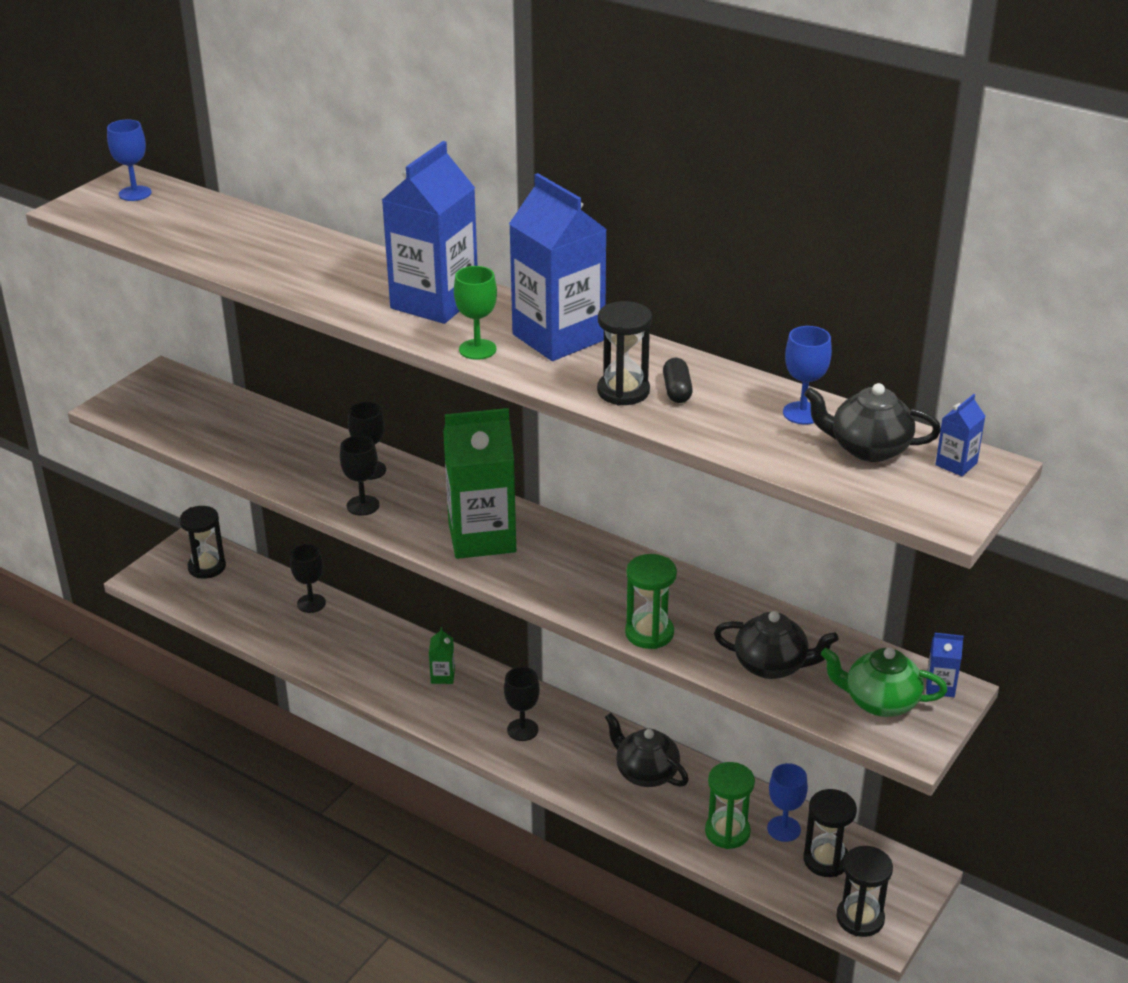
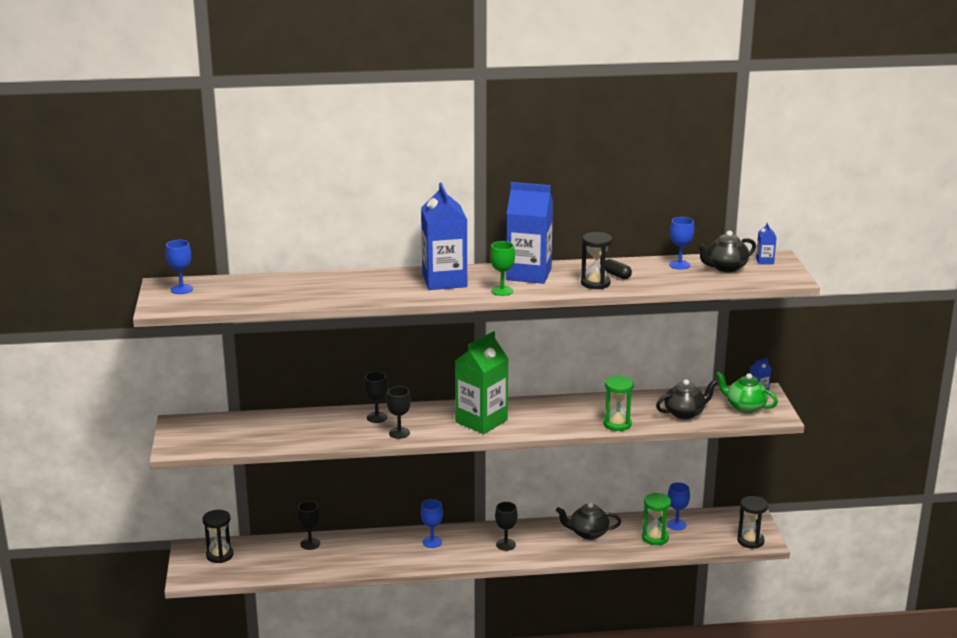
camera: 40 degrees left, 10 degrees down
green carton [429,627,455,684] -> blue goblet [421,499,443,548]
black hourglass [803,789,857,877] -> none
green teapot [821,647,947,717] -> green teapot turned 60 degrees clockwise [716,371,778,413]

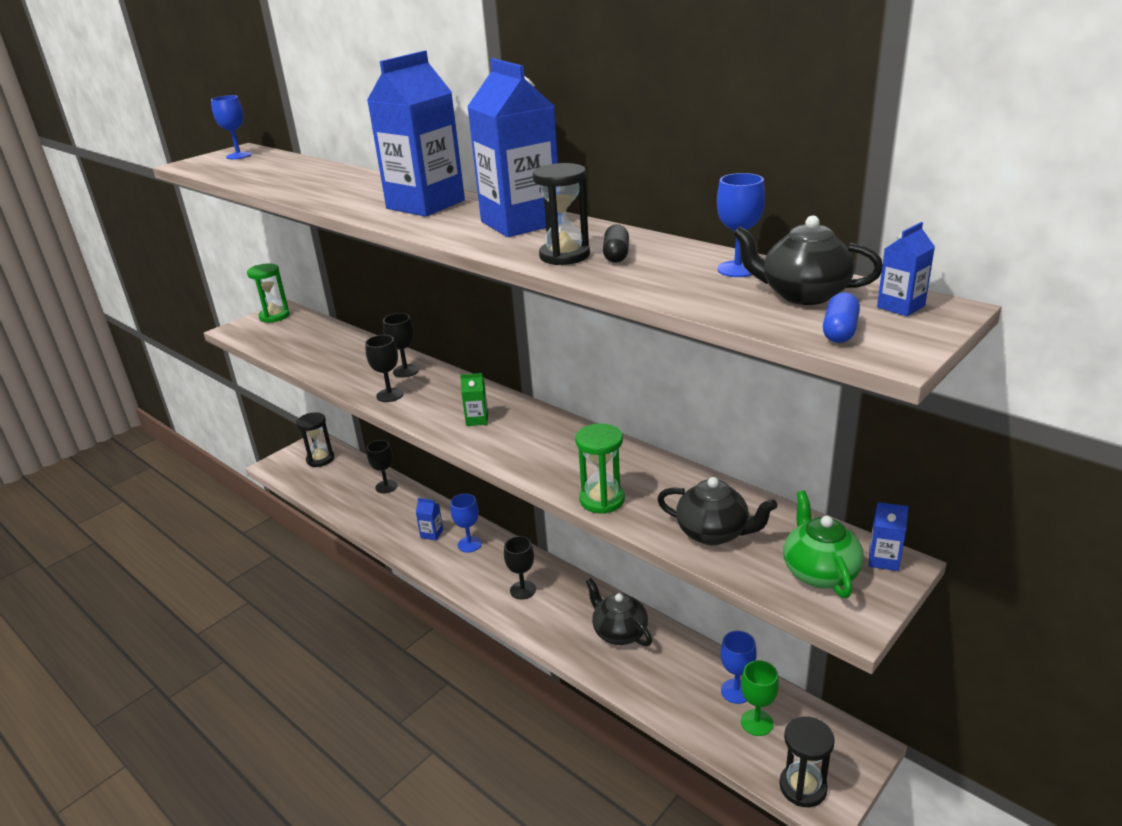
camera: 50 degrees right, 5 degrees up
green carton [455,331,508,434] -> green carton [460,373,488,426], size x0.41
green goblet [490,241,515,296] -> green goblet moved to [741,660,779,736]
green hourglass [642,493,671,545] -> green hourglass moved to [247,263,290,323]
none -> blue carton [416,498,443,540]
none -> blue capsule [823,292,860,343]

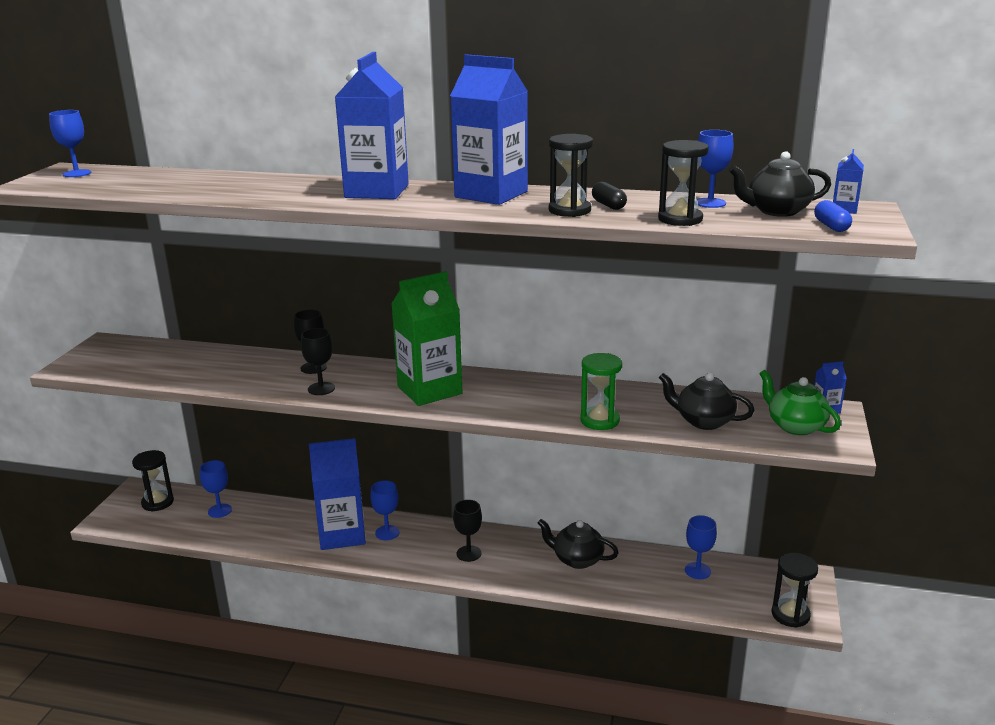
camera: 30 degrees left, 5 degrees down
green hourglass [247,263,290,323] -> none
black goblet [367,440,397,493] -> none
blue carton [416,498,443,540] -> blue carton [309,438,366,550], size x2.45
green carton [460,373,488,426] -> green carton [391,271,463,406], size x2.45
black teapot [657,477,777,545] -> black teapot turned 150 degrees counterclockwise [659,372,755,430]
green goblet [741,660,779,736] -> none
none -> blue goblet [200,460,232,518]
none -> black hourglass [658,140,709,226]

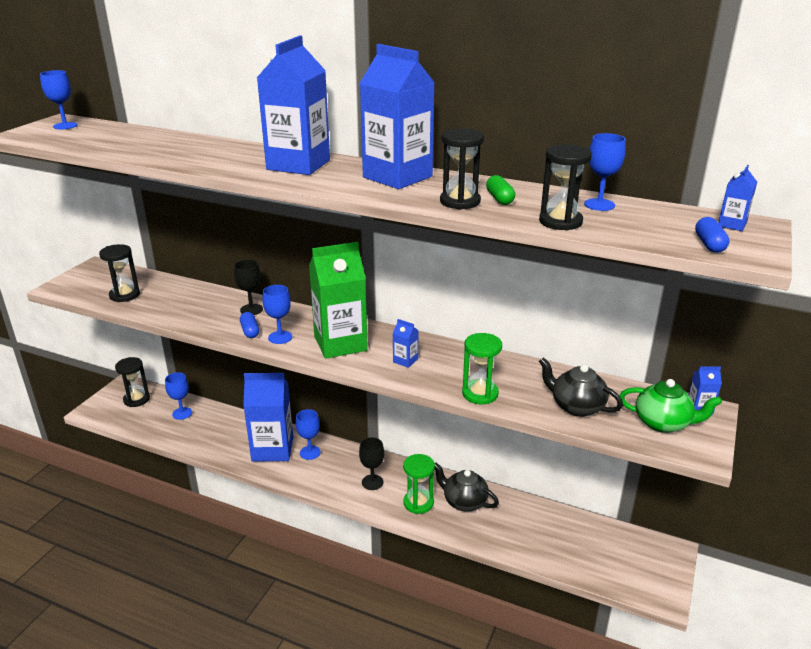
camera: 10 degrees right, 5 degrees up
black goblet [301,328,335,395] -> blue capsule [240,312,259,338]
black capsule [592,182,627,210] -> green capsule [486,175,515,205]
blue goblet [685,515,717,579] -> blue goblet moved to [263,285,292,344]
black teapot [729,151,831,217] -> none
green teapot [759,370,841,435] -> green teapot turned 135 degrees clockwise [619,379,722,433]
black hourglass [771,553,818,628] -> black hourglass moved to [99,244,140,302]
none -> blue carton [393,319,419,368]
none -> green hourglass [403,454,435,514]

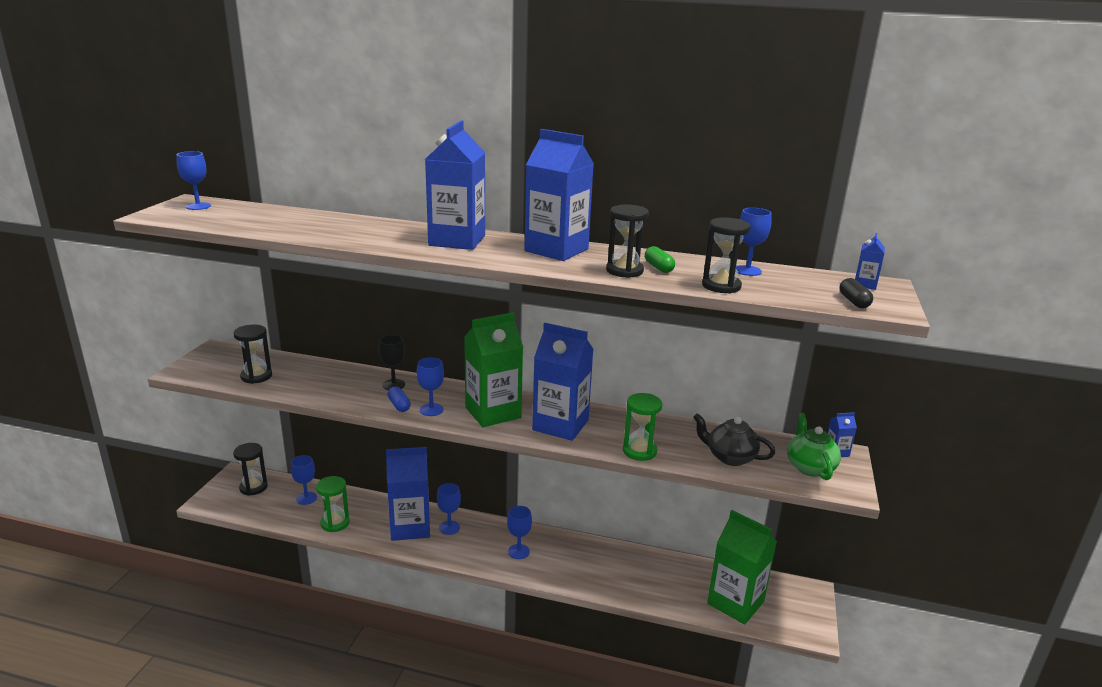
camera: 10 degrees left, 5 degrees down
black goblet [359,437,384,490] -> blue goblet [507,506,532,559]
blue carton [393,319,419,368] -> blue carton [532,323,594,441], size x2.45
green hourglass [403,454,435,514] -> green hourglass moved to [316,476,350,532]
black teapot [435,463,499,512] -> none
green teapot [619,379,722,433] -> green teapot turned 105 degrees counterclockwise [787,413,841,480]
blue capsule [695,217,729,253] -> black capsule [840,278,873,308]
none -> green carton [707,510,777,625]

